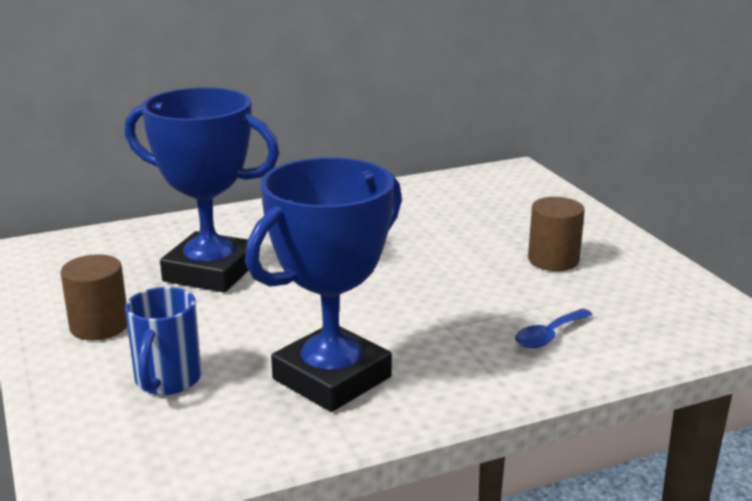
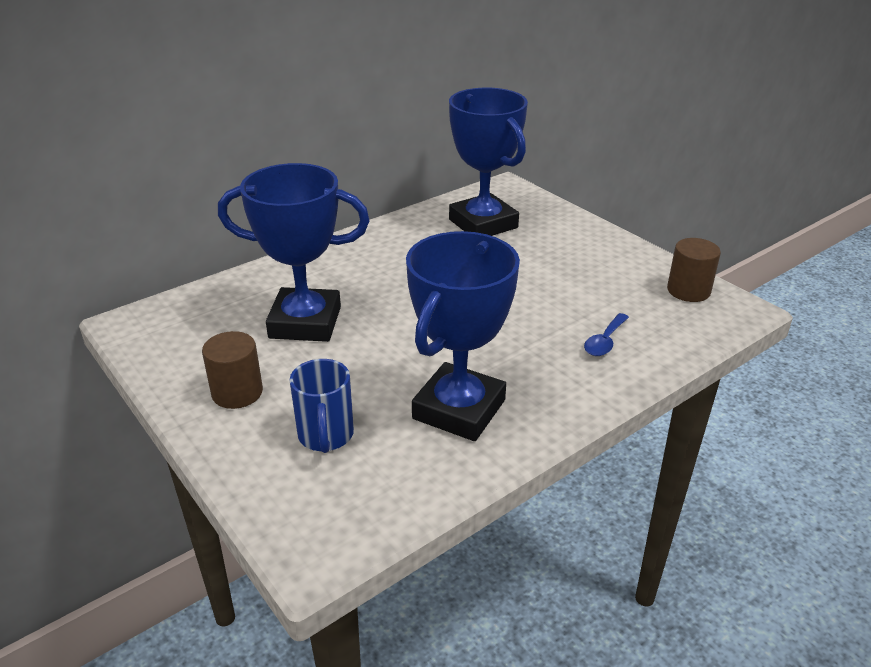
camera: 15 degrees left, 10 degrees up
brown cylinder [528,197,585,271] -> brown cylinder moved to [667,238,721,302]
none -> blue trophy [449,88,528,236]

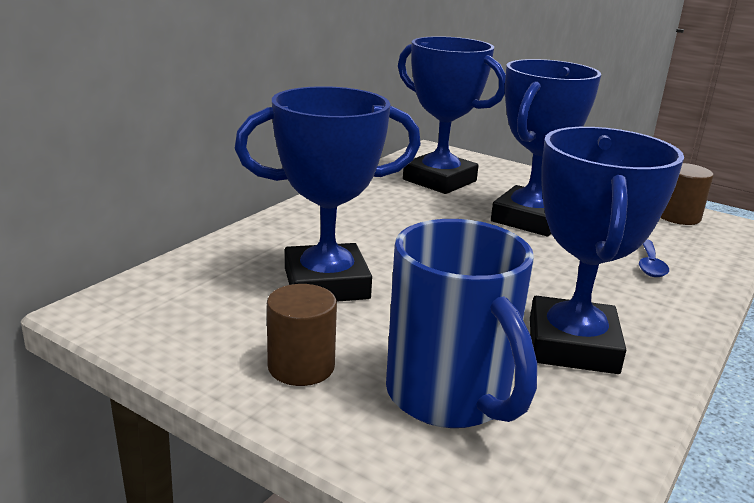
camera: 20 degrees left, 10 degrees down
blue mug [290,359,354,453] -> blue mug [386,219,537,428], size x1.71
none -> blue trophy [491,59,601,236]

